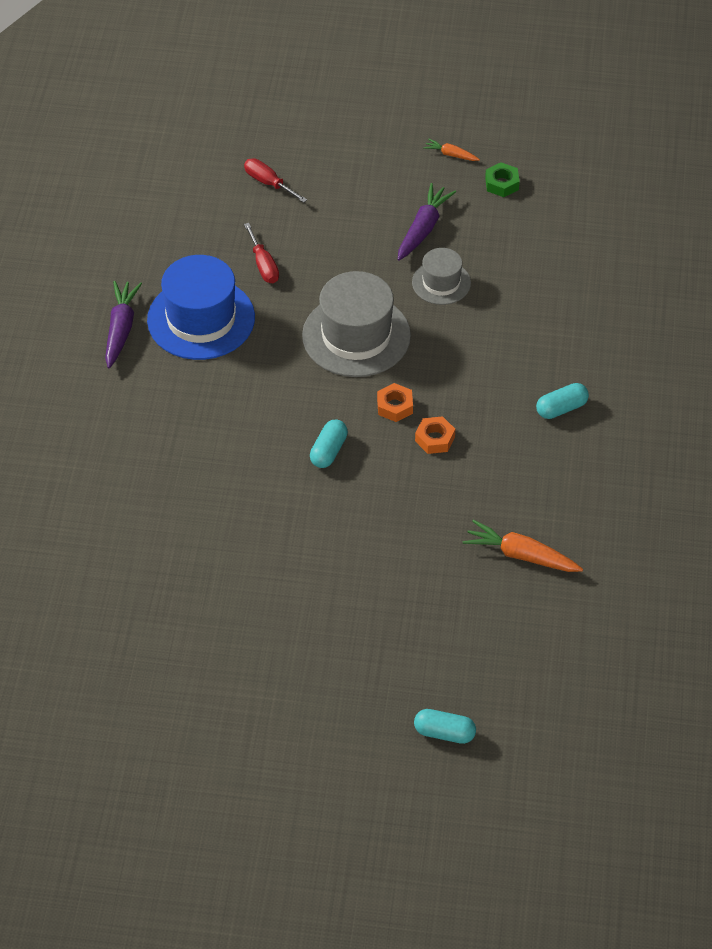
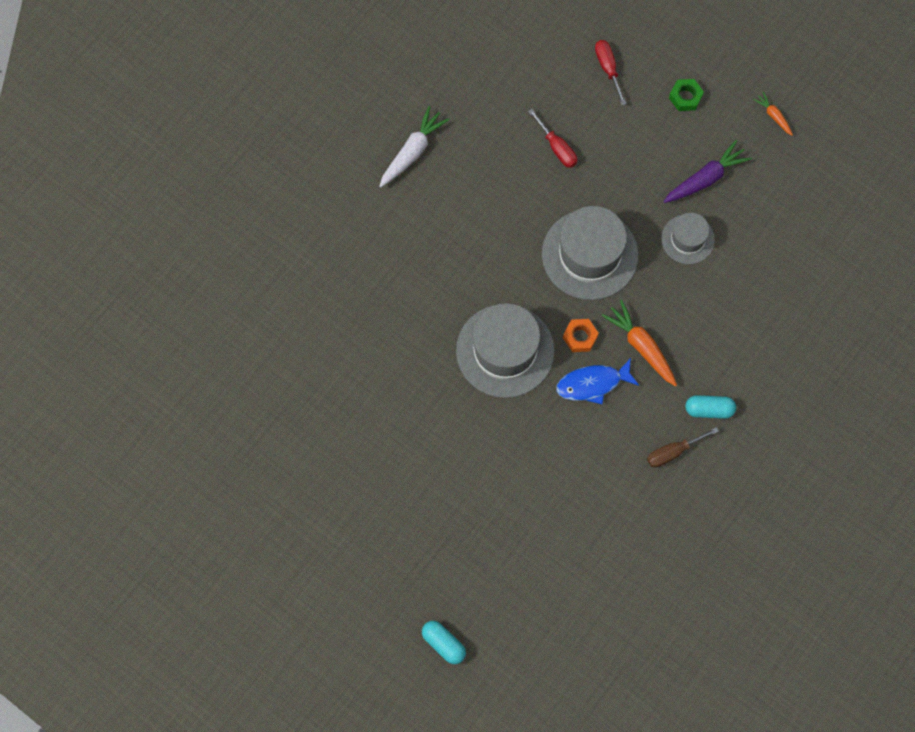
camera: 30 degrees right, 20 degrees up
purple carrot [105,281,142,368] -> white carrot [379,106,449,187]
blue hat [147,255,255,360] -> none
red screwdriver [244,223,279,283] -> red screwdriver turned 45 degrees counterclockwise [528,109,577,168]
turquoise capsule [310,420,348,468] -> grey hat [456,303,555,398]
orange nut [415,416,455,454] -> blue fish [556,358,639,404]
orange carrot [463,520,583,572] -> orange carrot moved to [602,300,677,387]
green nut [485,162,520,197] -> green nut moved to [669,79,704,111]
none -> brown screwdriver [647,427,719,468]

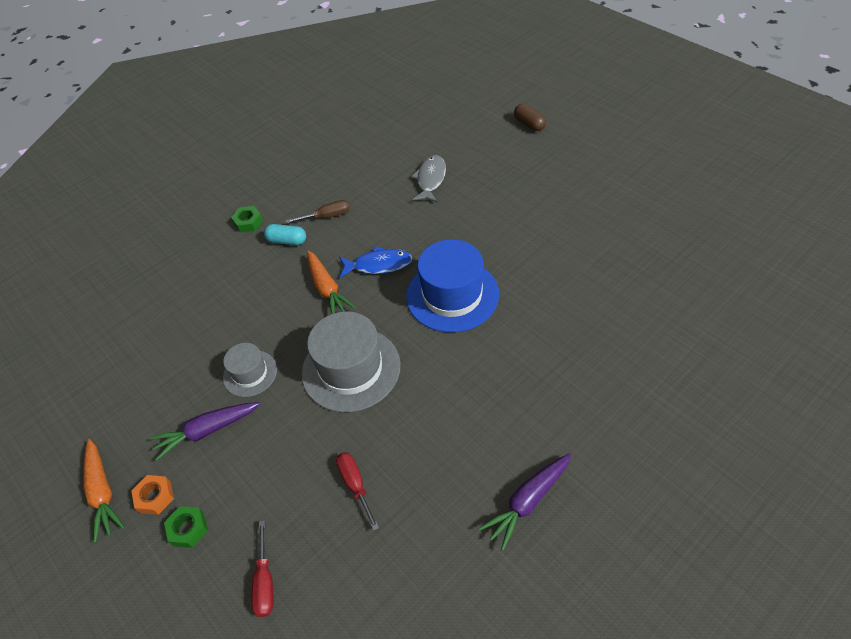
camera: 165 degrees left, 20 degrees down
white carrot [379,106,449,187] -> purple carrot [479,453,571,551]
turquoise capsule [422,621,466,664] -> brown capsule [514,104,546,131]
grey hat [456,303,555,398] -> blue hat [406,239,499,332]
orange nut [563,319,599,352] -> orange nut moved to [131,475,174,515]
orange carrot [753,92,793,136] -> orange carrot [83,439,125,543], size x1.83
none -> green nut [231,206,263,233]
none -> grey fish [411,155,446,202]

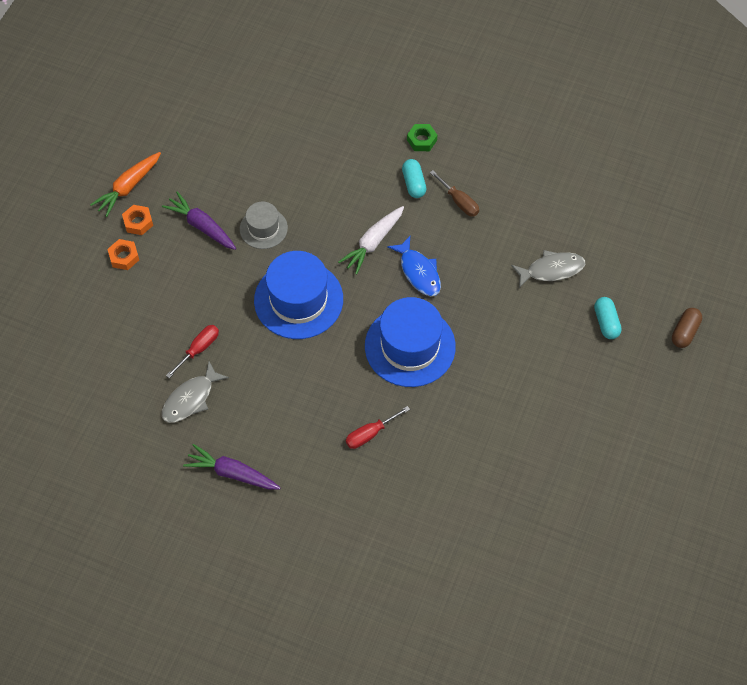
camera: 60 degrees right, 10 degrees up
green nut [164,506,208,548] -> orange nut [108,239,139,270]
red screwdriver [252,521,273,617] -> red screwdriver moved to [346,406,410,449]
grey hat [301,311,401,412] -> blue hat [254,251,343,339]
orange carrot [307,250,356,314] -> white carrot [338,206,404,275]
none -> grey fish [162,362,229,423]
none -> turquoise capsule [594,297,622,339]

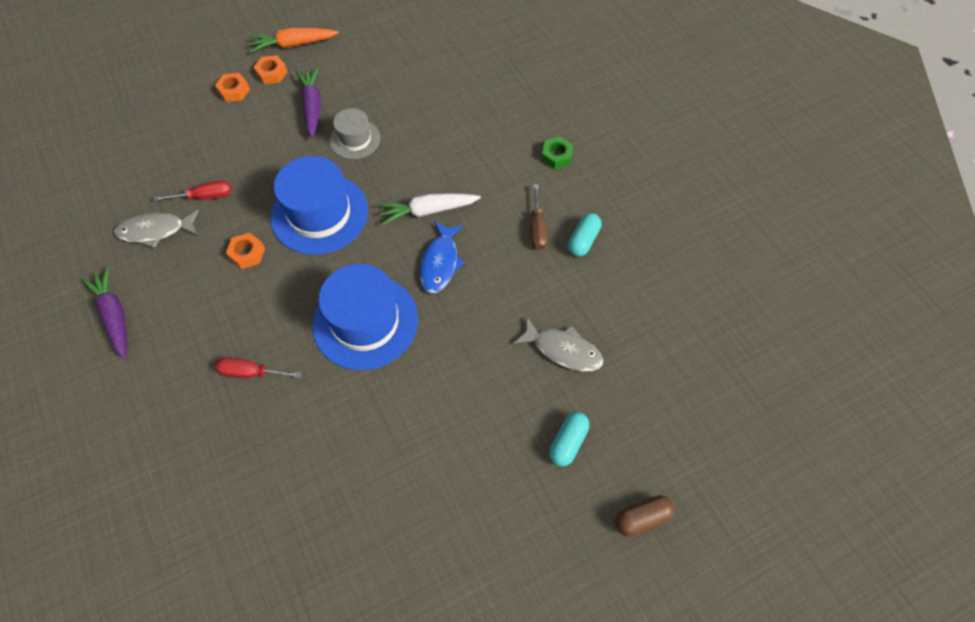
camera: 40 degrees right, 0 degrees up
turquoise capsule [402,159,426,198] -> turquoise capsule moved to [568,213,602,257]
none -> orange nut [226,233,265,269]

